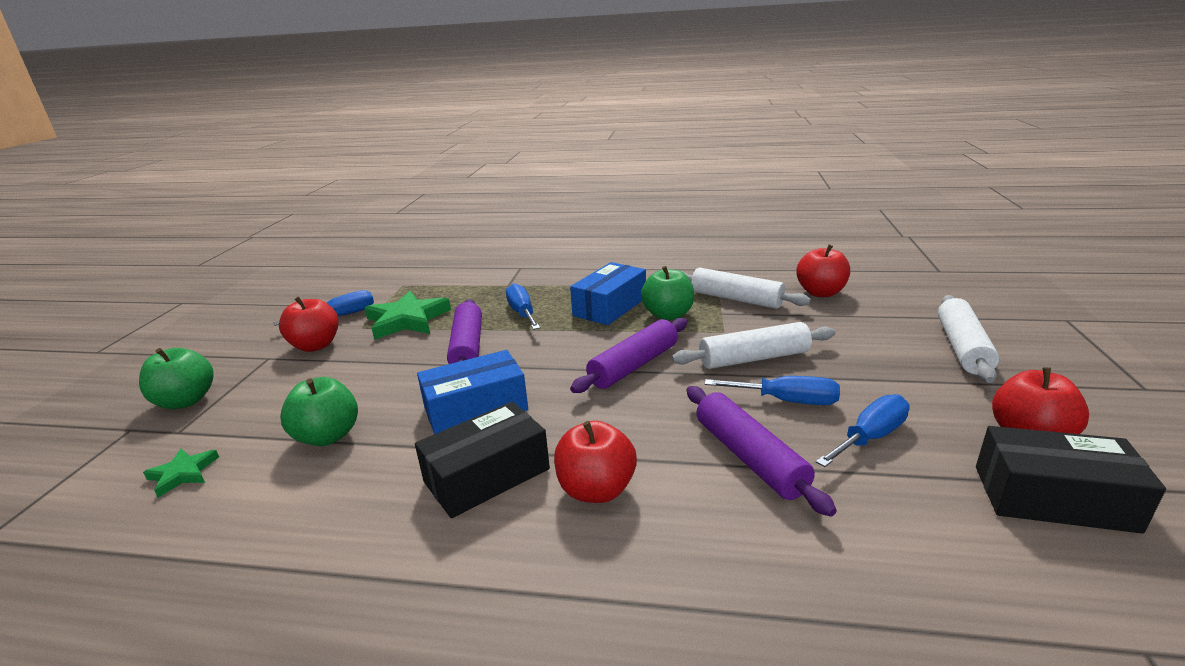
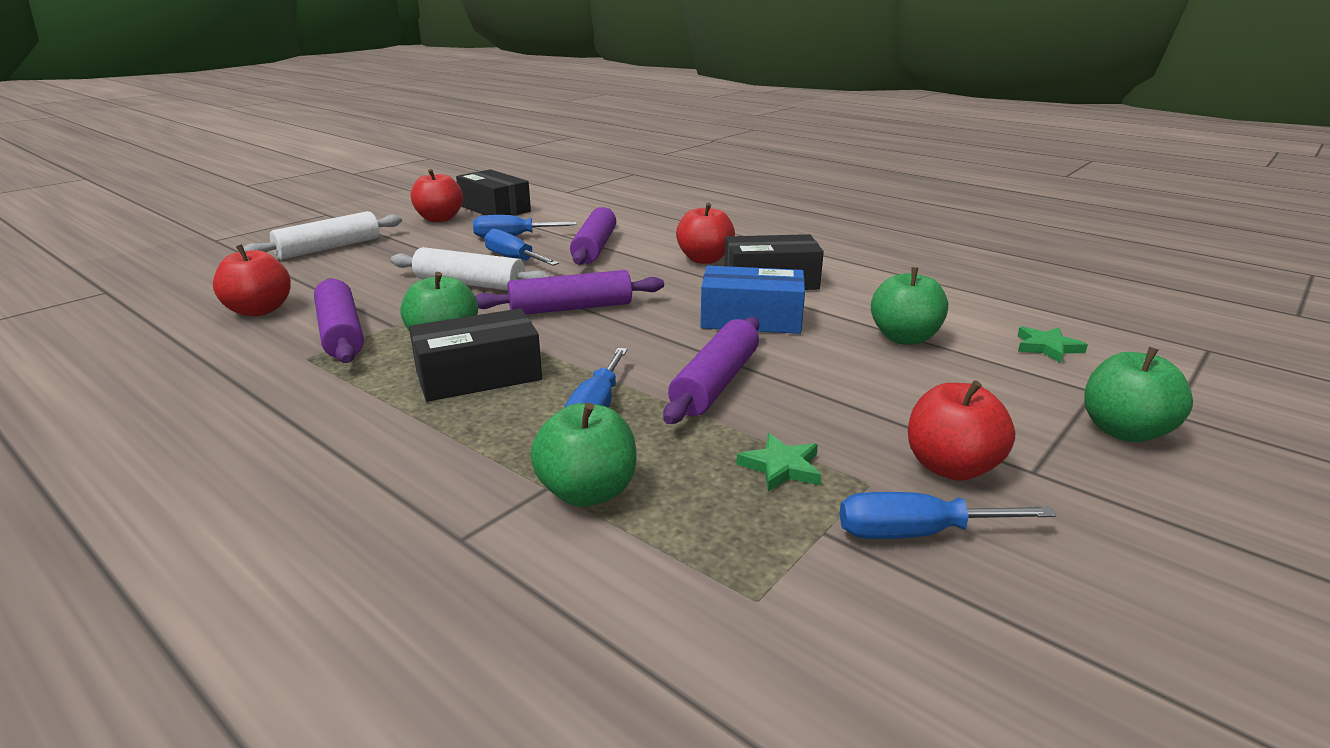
camera: 150 degrees left, 0 degrees up
green star [365,291,451,340] -> green star [736,433,821,492], size x0.52
blue box [570,262,646,325] -> black box [409,308,542,402]
white rolling pin [682,268,811,309] -> purple rolling pin [314,278,364,363]
none -> green apple [530,403,637,507]

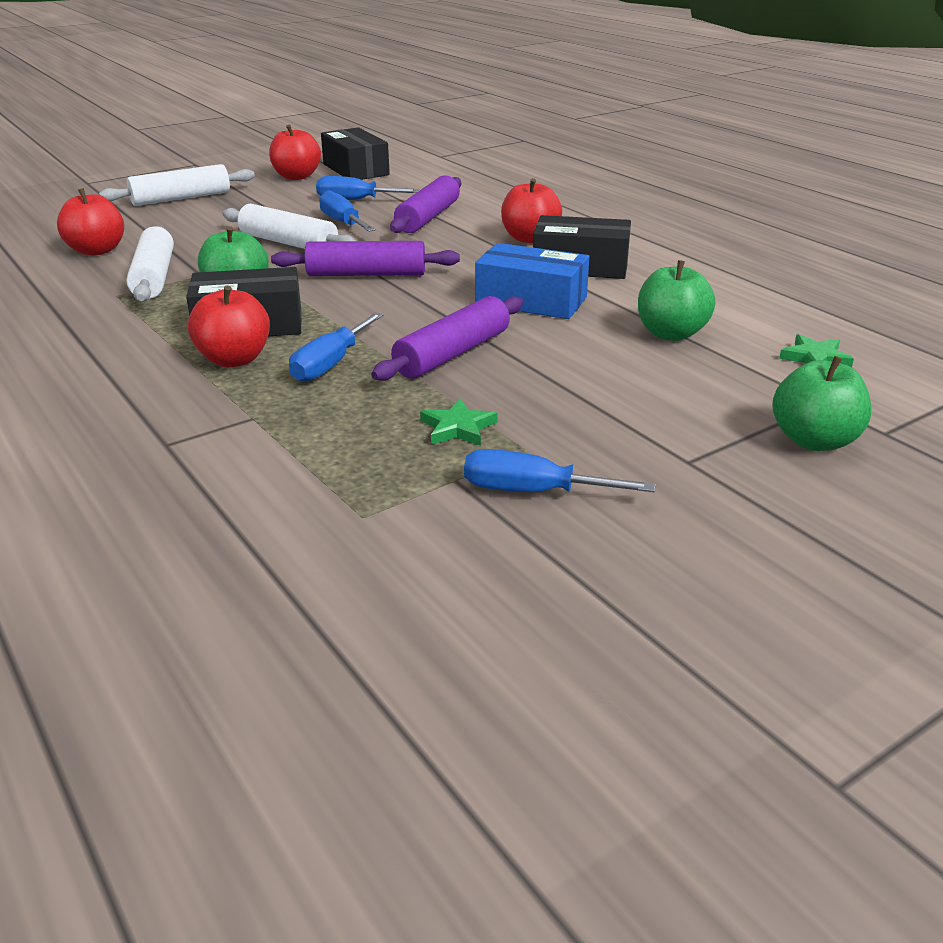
camera: 15 degrees right, 5 degrees up
purple rolling pin [314,278,364,363] -> white rolling pin [126,226,174,302]
green apple [530,403,637,507] -> none
red apple [908,380,1015,481] -> red apple moved to [188,285,270,367]

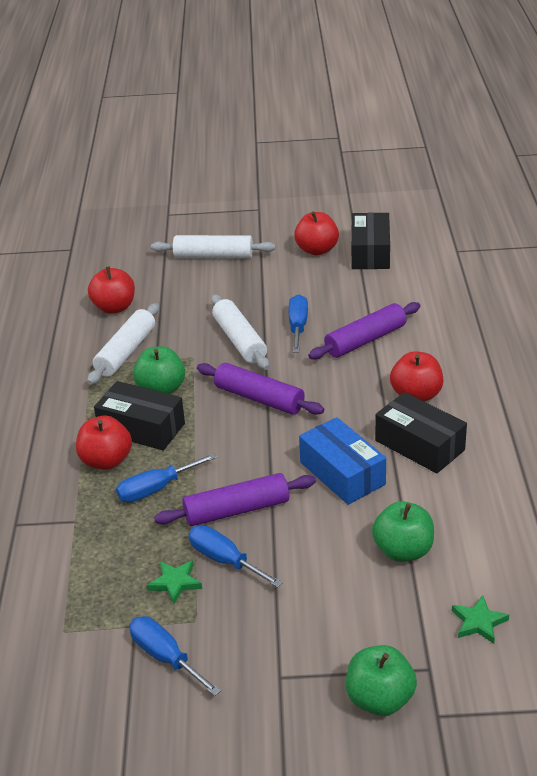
camera: 35 degrees right, 5 degrees up
blue screwdriver [316,176,420,200] -> blue screwdriver moved to [188,525,283,588]

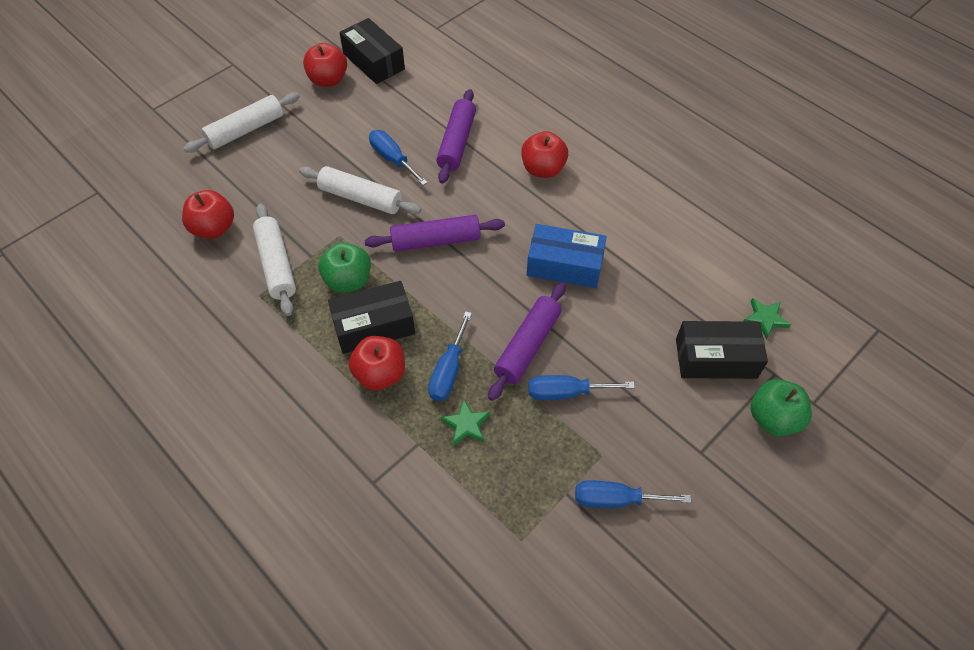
camera: 45 degrees left, 20 degrees up
green star [147,560,202,604] -> green star moved to [441,399,490,446]
green apple [372,501,434,562] -> none
black box [375,392,467,473] -> black box moved to [676,321,768,379]

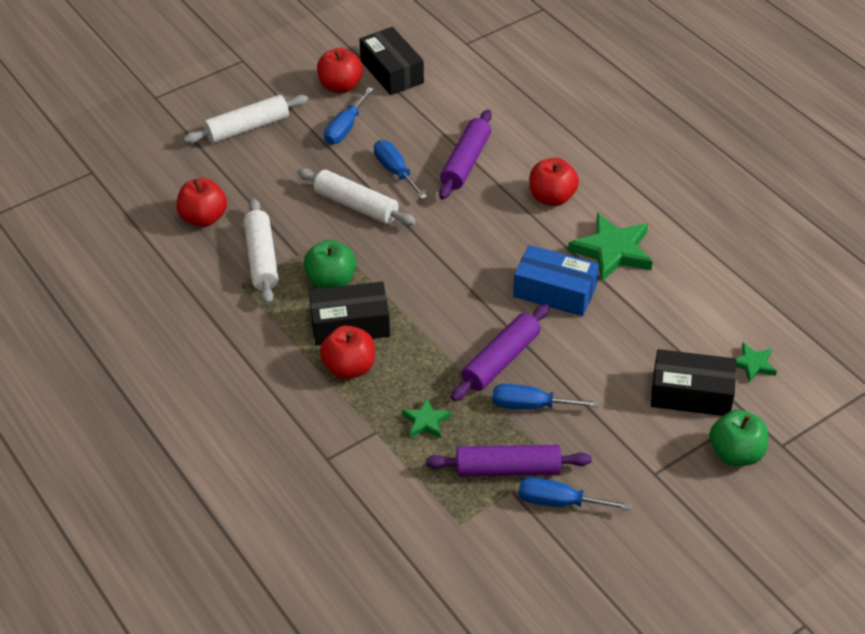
camera: 10 degrees right, 10 degrees down
purple rolling pin [364,215,505,251] -> purple rolling pin moved to [426,445,592,476]
blue screwdriver [428,311,472,401] -> blue screwdriver moved to [324,87,374,145]
none -> green star [568,213,653,281]

